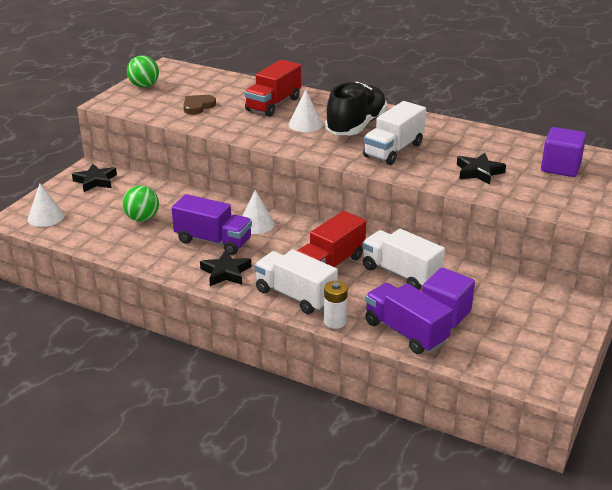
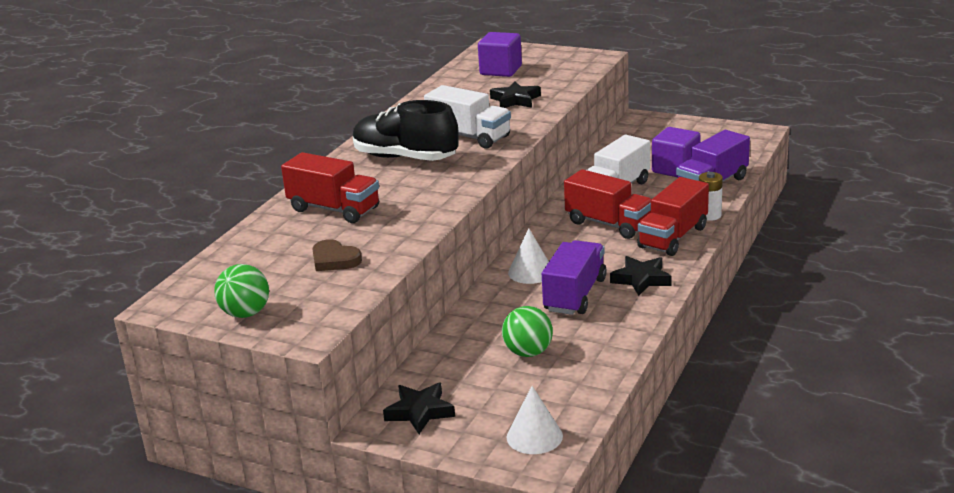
camera: 90 degrees left, 5 degrees down
white truck [254,249,338,314] -> red truck [637,177,709,256]
white cone [288,89,323,132] -> none

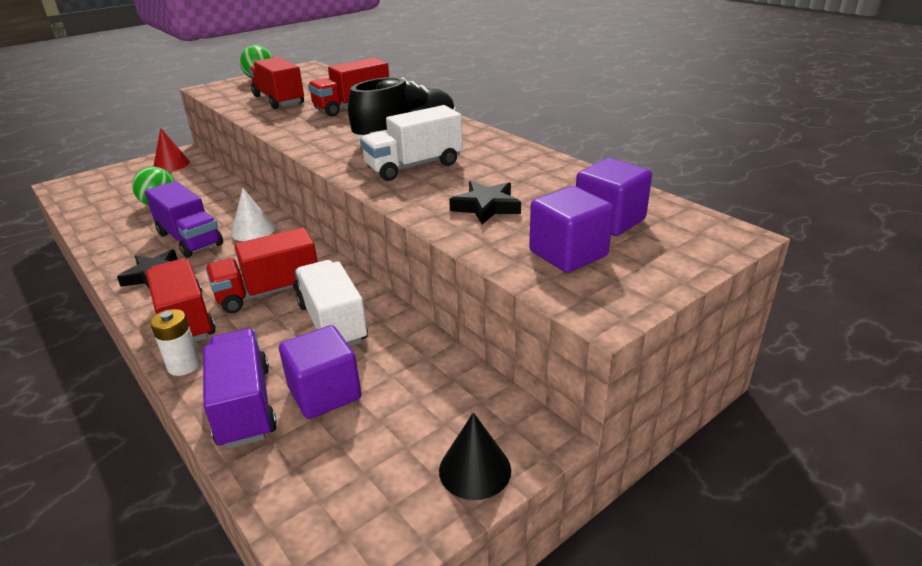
camera: 115 degrees right, 5 degrees up
brown heart [312,239,362,271] -> red truck [249,57,304,109]
black star [383,383,455,434] -> red cone [153,128,190,171]
white cone [507,386,563,454] -> none
none -> black cone [439,412,511,500]
none -> purple cube [529,186,613,272]

